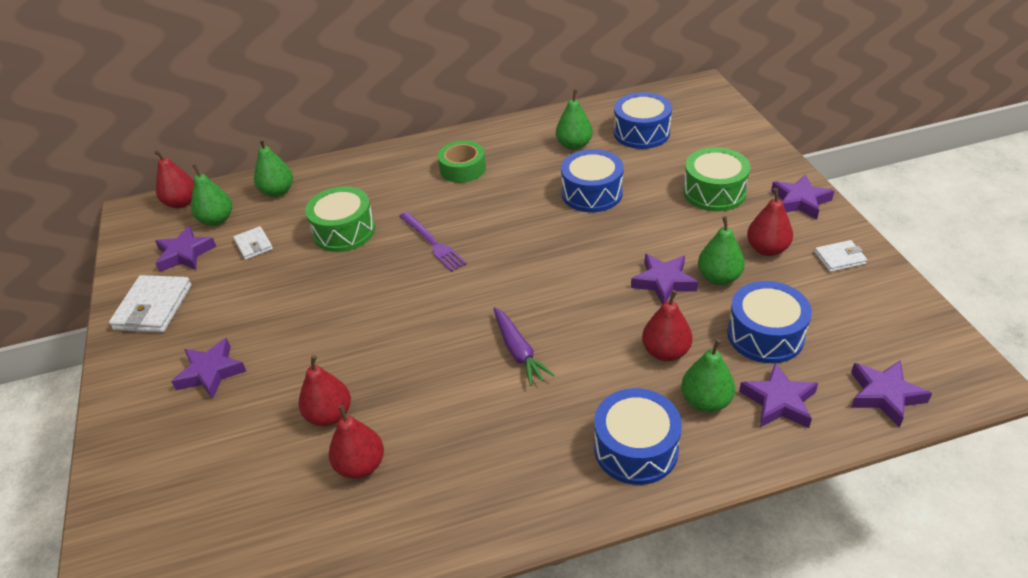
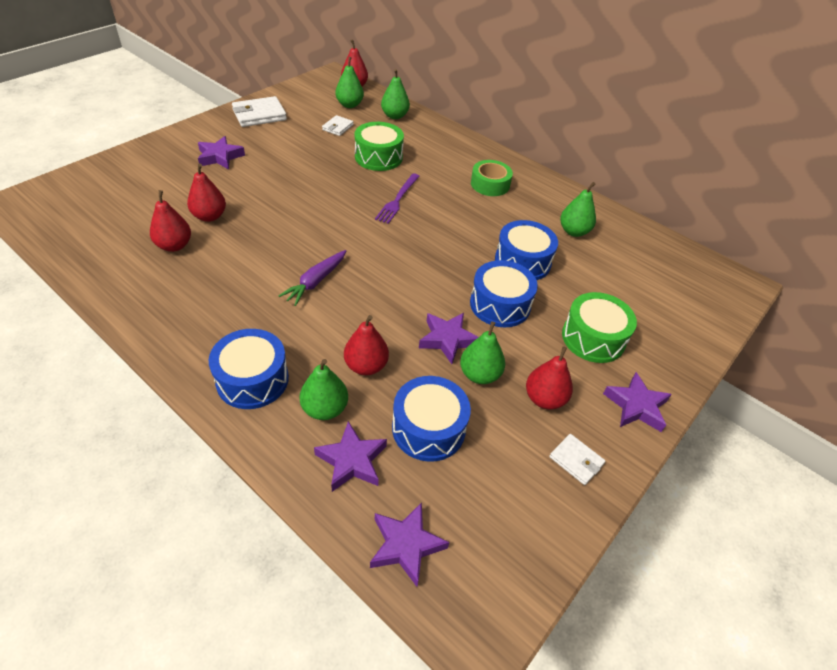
camera: 50 degrees right, 5 degrees up
purple star [155,226,216,272] -> none
blue drum [614,92,672,149] -> blue drum moved to [470,260,538,327]

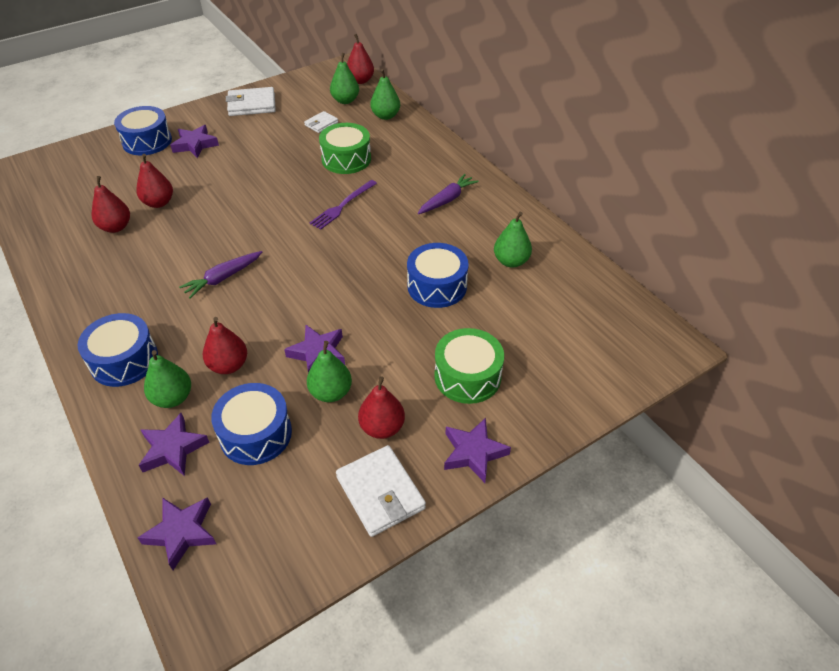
camera: 20 degrees right, 0 degrees up
blue drum [470,260,538,327] -> blue drum moved to [114,106,172,156]
green tape [471,160,513,196] -> purple carrot [418,174,479,214]
white wallet [549,434,605,485] -> white wallet [336,445,426,537], size x1.76

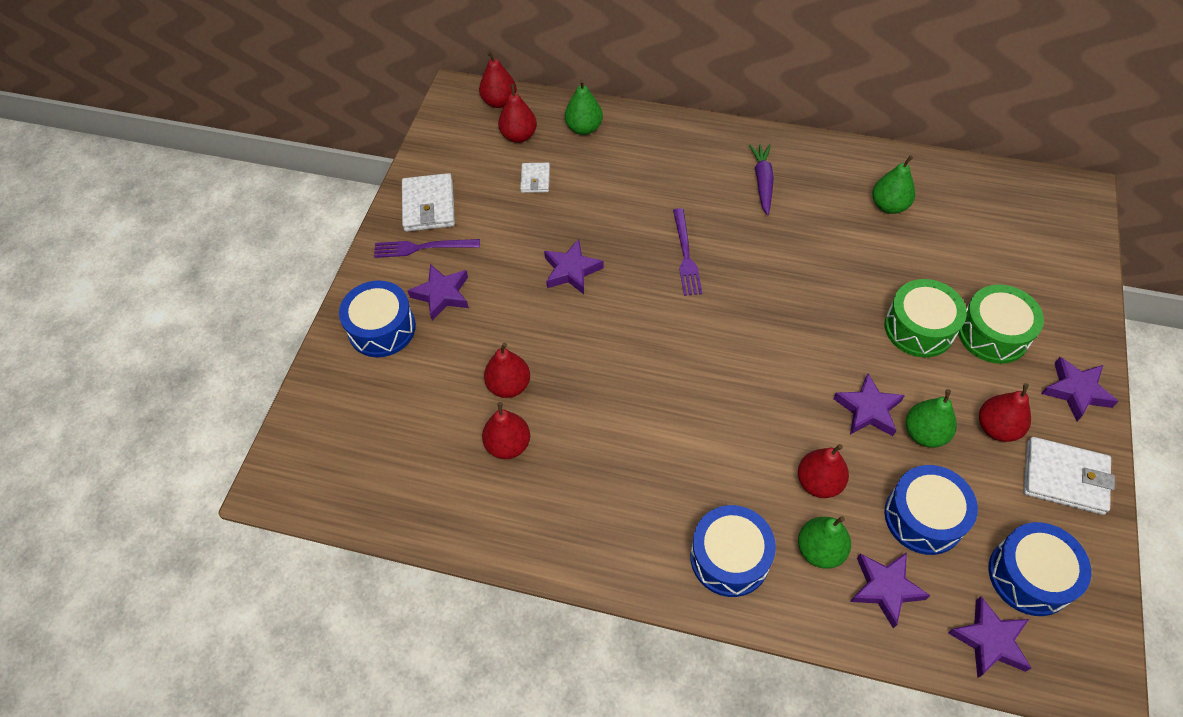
camera: 40 degrees left, 10 degrees up
purple carrot [179,251,262,299] -> none
white wallet [226,87,276,116] -> white wallet turned 45 degrees counterclockwise [402,173,455,232]
green drum [319,123,371,174] -> green drum moved to [885,279,967,357]
green pear [330,53,359,104] -> red pear [498,84,537,143]
blue drum [407,243,469,308] -> blue drum moved to [988,522,1091,616]
none -> purple fork [374,239,480,258]
none -> purple star [544,239,604,294]

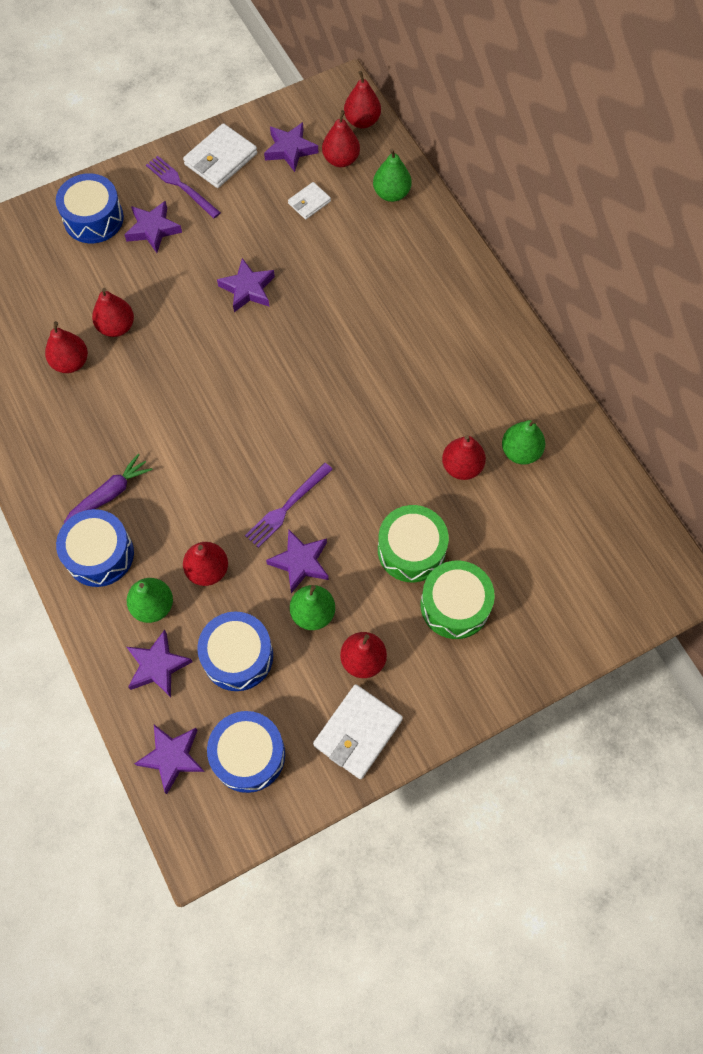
camera: 45 degrees right, 10 degrees up
purple fork [673,208,702,296] -> purple fork moved to [245,463,333,548]
purple carrot [749,144,774,215] -> purple carrot moved to [64,453,153,523]
white wallet [1023,437,1115,515] -> white wallet turned 60 degrees clockwise [313,684,403,779]
purple star [1041,357,1118,421] -> purple star moved to [264,122,318,172]
none -> red pear [442,435,486,480]

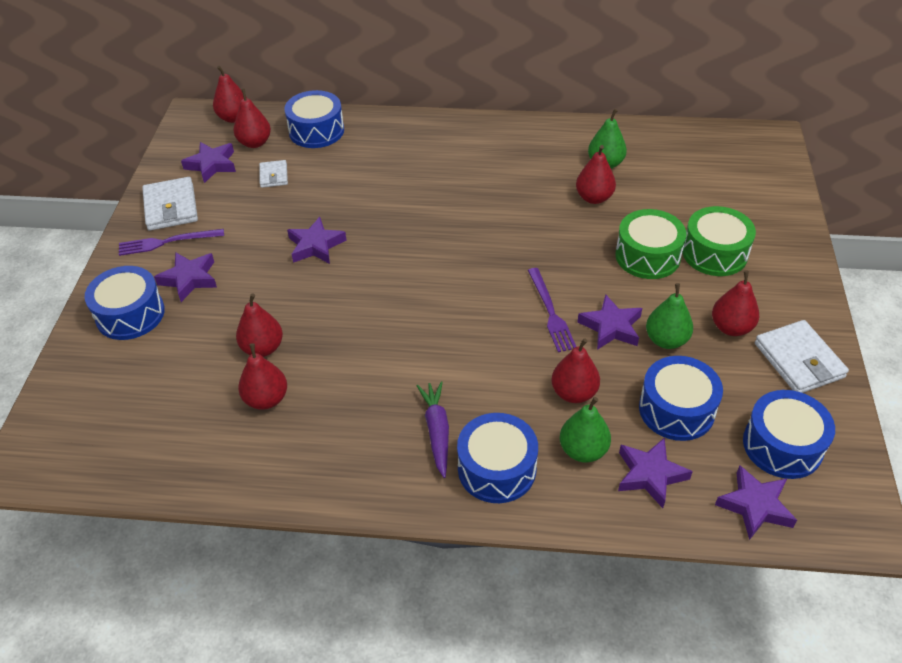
camera: 55 degrees left, 20 degrees down
green pear [373,149,412,202] -> blue drum [284,90,344,148]

